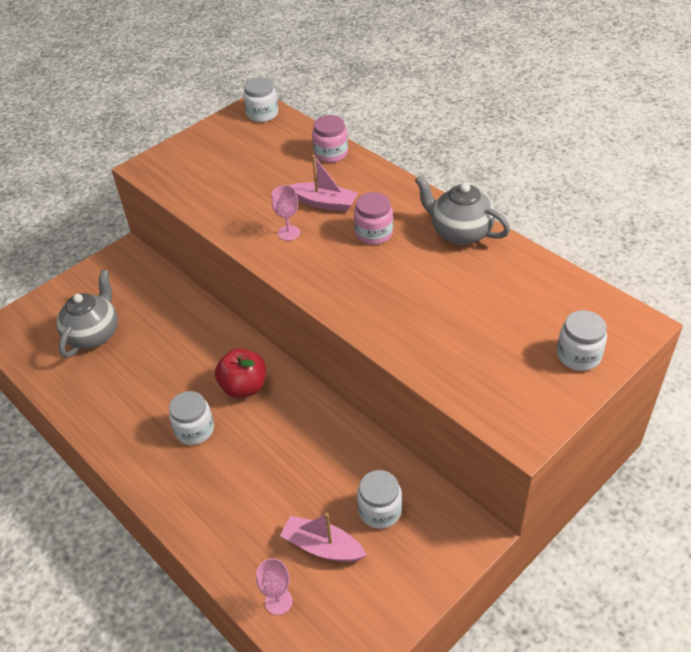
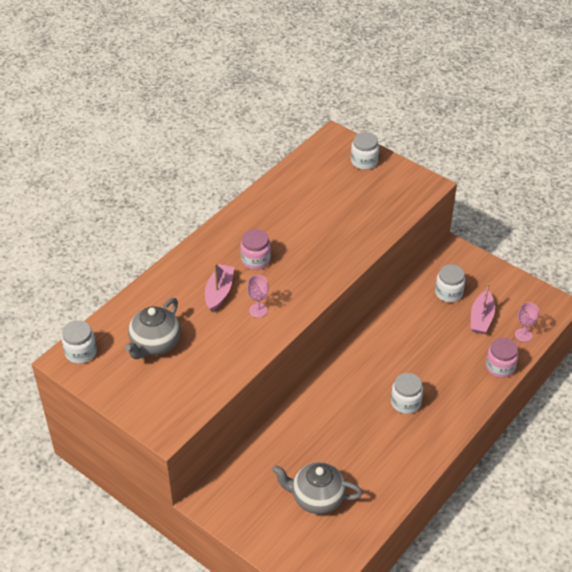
camera: 100 degrees left, 0 degrees up
red apple [215,349,266,398] -> none
pink jar [312,115,348,163] -> pink jar moved to [486,338,518,378]
grey teapot [415,175,510,245] -> grey teapot moved to [125,298,181,359]

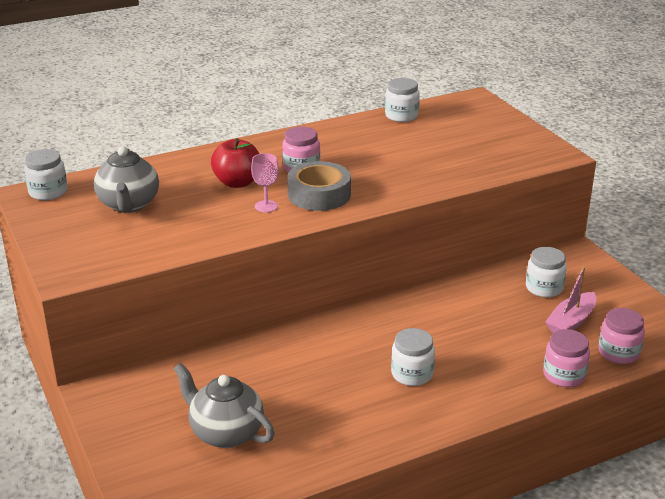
camera: 25 degrees right, 15 degrees down
grey teapot [125,298,181,359] -> grey teapot turned 60 degrees counterclockwise [94,146,159,213]
pink boat [205,263,234,312] -> red apple [211,138,259,188]
white jar [351,132,379,170] -> white jar moved to [385,78,420,122]
pink goblet [515,302,539,342] -> pink jar [598,308,645,364]
none -> grey tape [287,161,351,211]

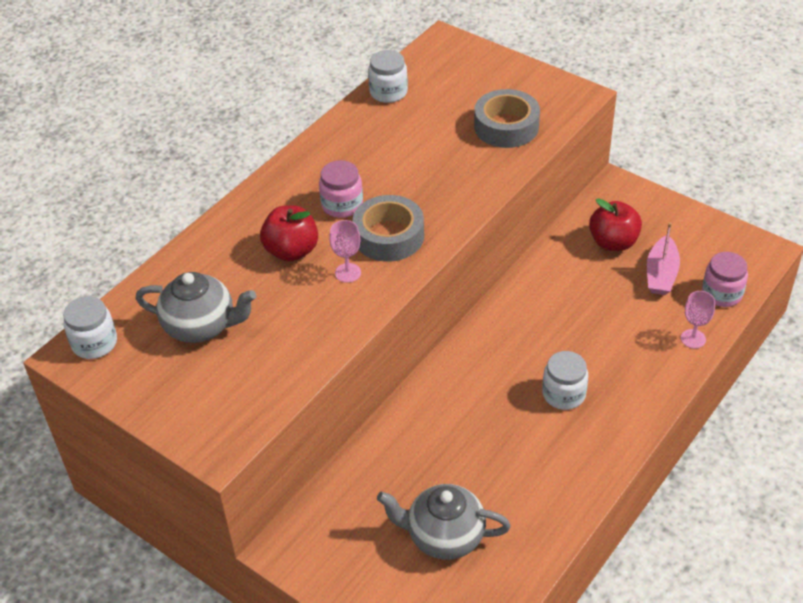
camera: 25 degrees left, 15 degrees up
grey teapot [94,146,159,213] -> grey teapot turned 45 degrees counterclockwise [135,272,256,343]
white jar [526,247,567,297] -> red apple [589,198,642,251]
pink jar [543,329,590,387] -> pink goblet [681,291,715,348]
none -> grey tape [474,89,540,148]

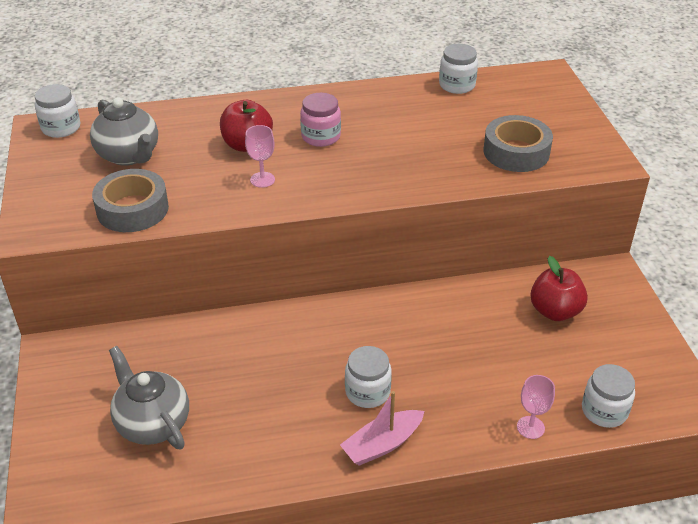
camera: 40 degrees right, 5 degrees down
grey tape [353,195,424,262] -> grey tape moved to [92,169,169,232]
pink boat [647,222,680,295] -> pink boat moved to [340,391,424,466]
pink jar [702,252,748,307] -> white jar [582,364,635,428]

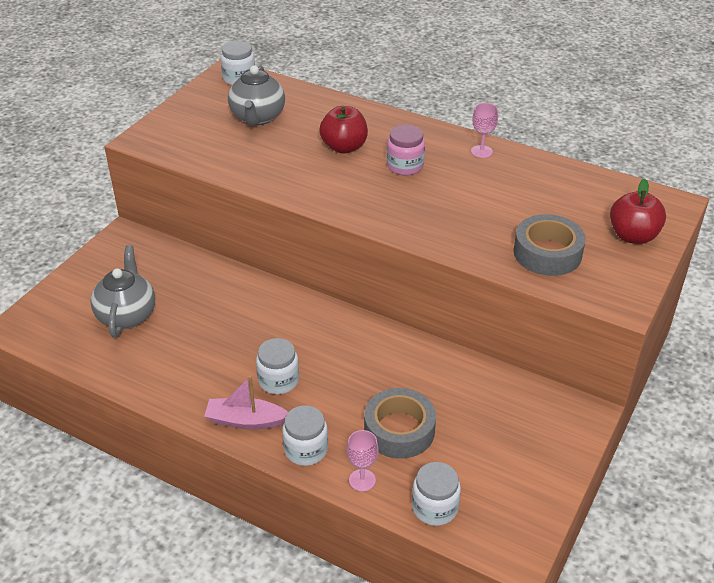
camera: 40 degrees right, 0 degrees up
grey tape [92,169,169,232] -> grey tape moved to [364,388,436,459]
pink goblet [245,125,275,188] -> pink goblet moved to [471,103,498,158]
white jar [439,44,478,94] -> white jar moved to [282,405,328,466]
red apple [530,256,588,321] -> red apple moved to [610,179,666,244]

